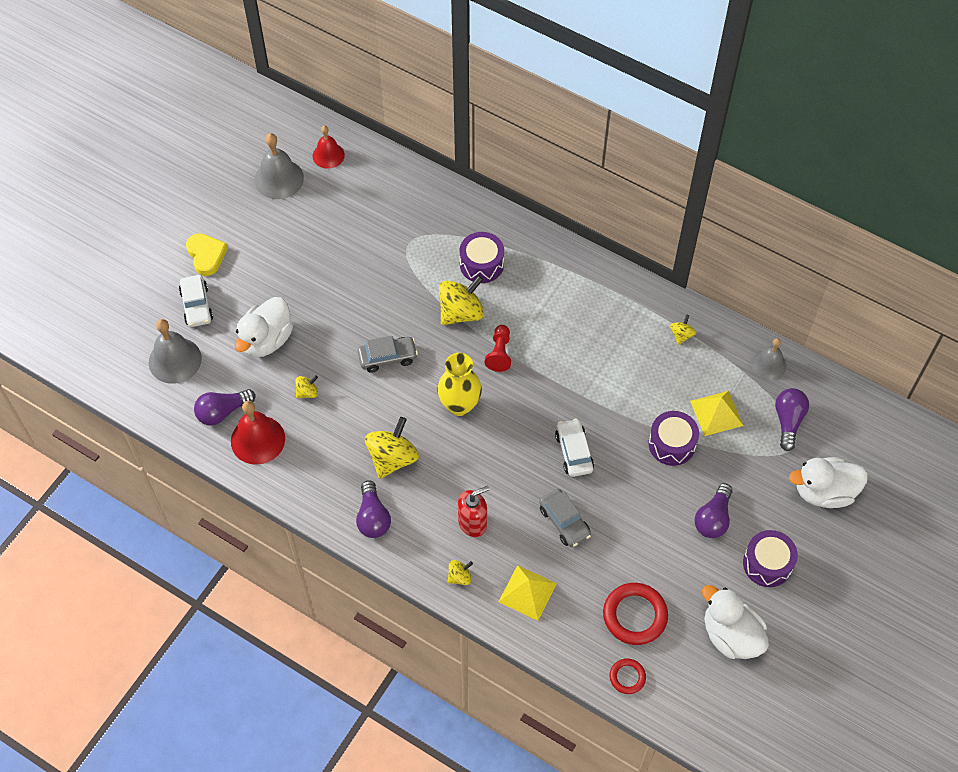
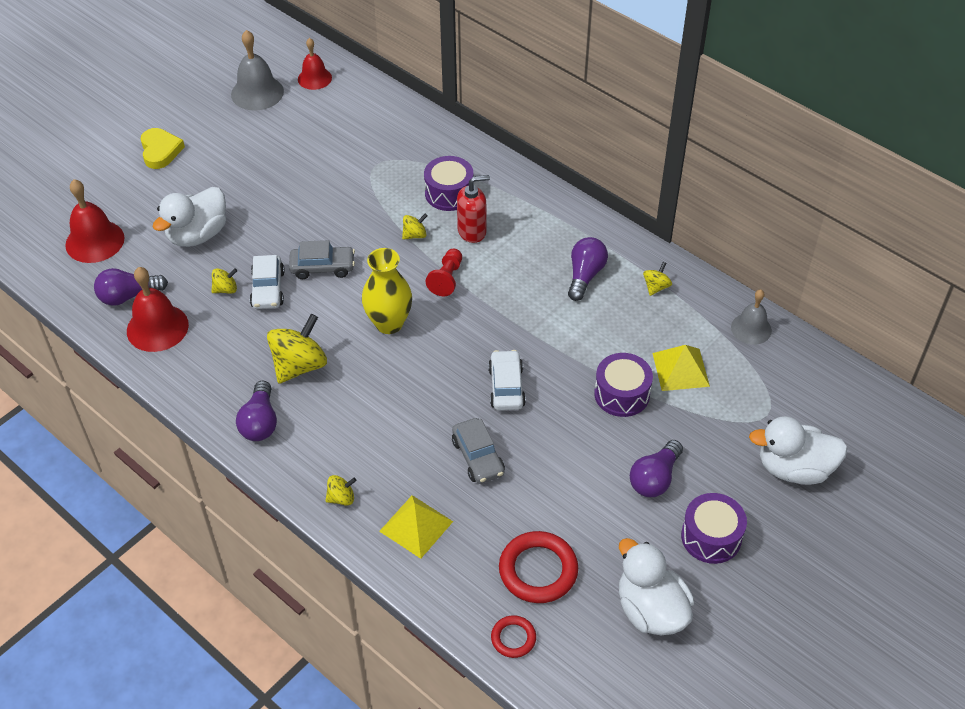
camera: 10 degrees right, 10 degrees down
grey bell [149,319,202,384] -> red bell [65,179,125,263]
white car [179,275,213,327] -> white car moved to [250,255,285,309]
yellow spinning top [439,275,484,325] -> yellow spinning top [402,213,428,240], size x0.50
red soap dispenser [458,486,490,537] -> red soap dispenser moved to [457,175,490,243]
purple light bulb [775,388,809,451] -> purple light bulb moved to [568,237,608,301]

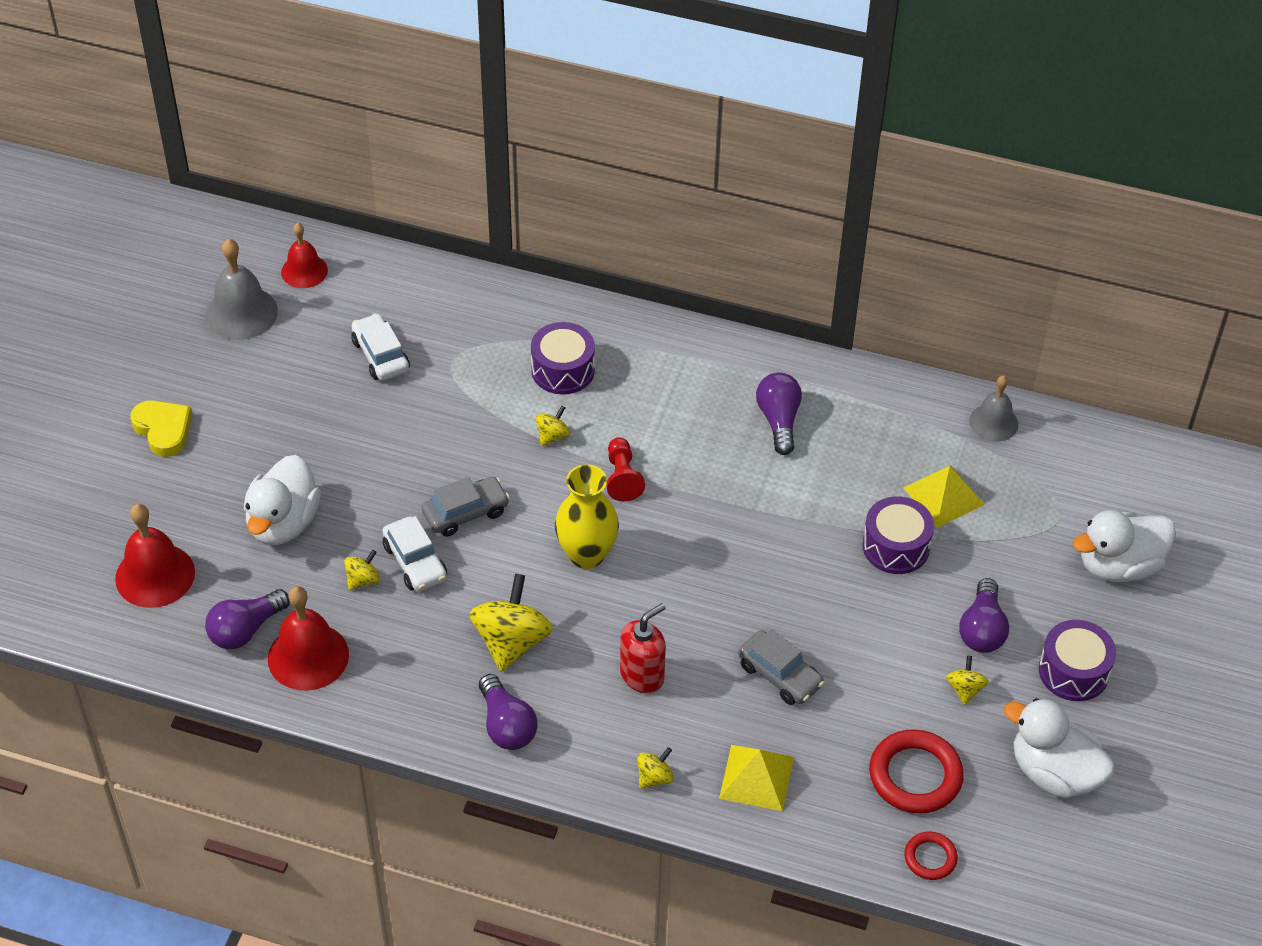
camera: 25 degrees left, 0 degrees up
red soap dispenser [457,175,490,243] -> red soap dispenser moved to [620,603,666,693]
white car [488,350,526,410] -> white car moved to [351,313,410,381]
yellow spinning top [643,262,672,296] -> yellow spinning top moved to [946,656,989,705]

